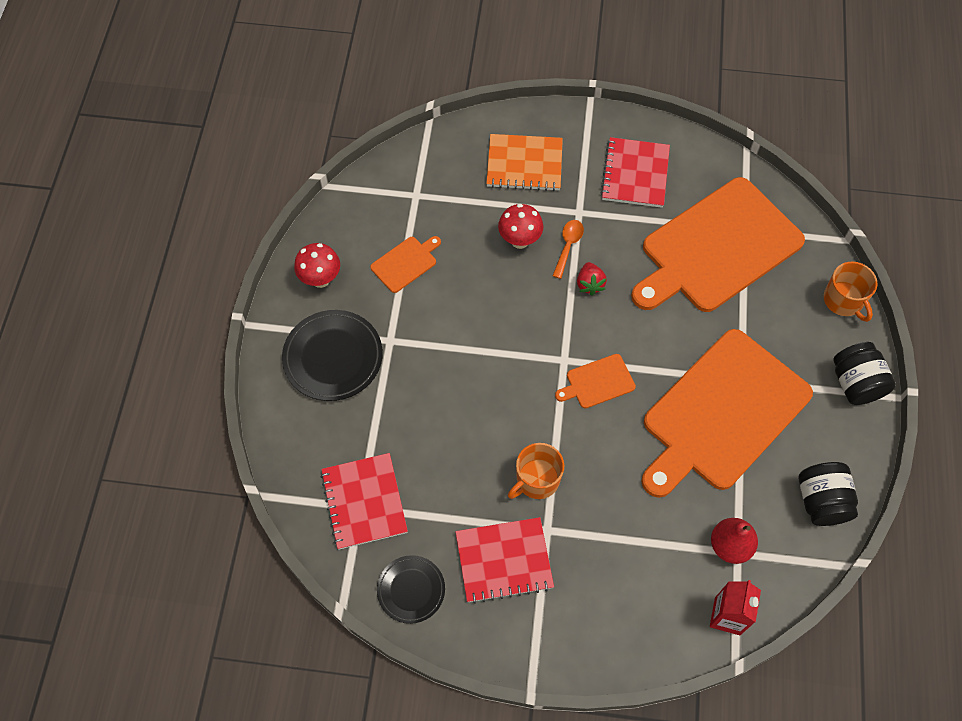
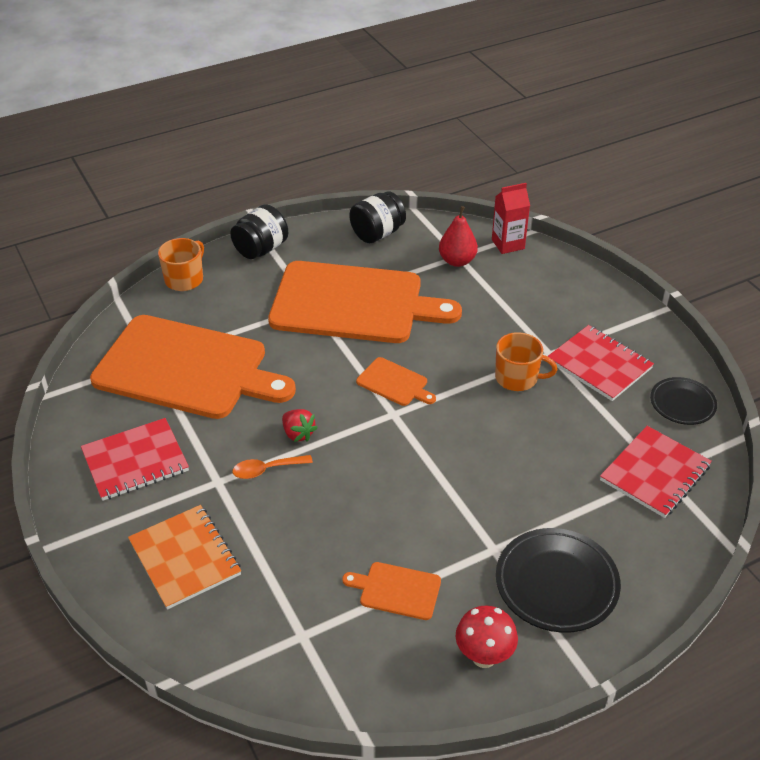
camera: 125 degrees left, 20 degrees down
red mushroom [498,204,543,249] -> none
red strawberry [577,262,607,296] -> red strawberry turned 90 degrees clockwise [282,409,318,442]

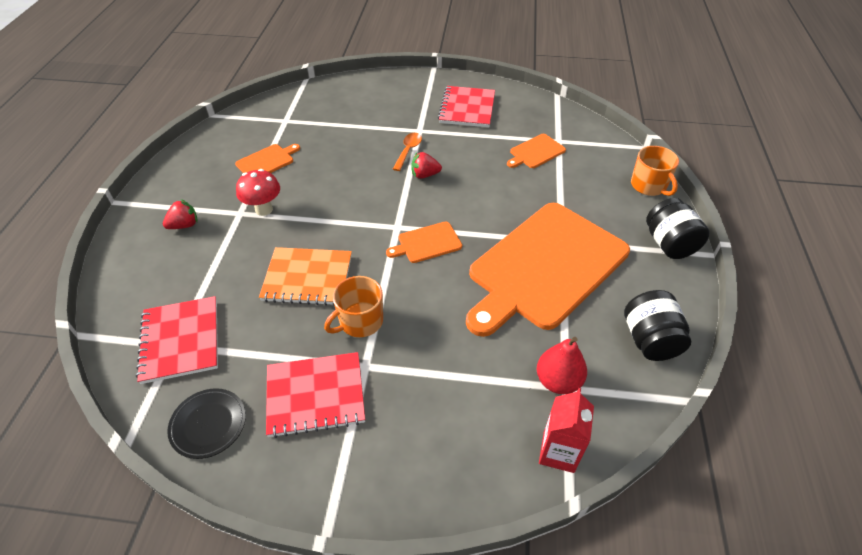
camera: 125 degrees right, 5 degrees up
orange cutting board [90,315,296,419] -> orange cutting board [507,134,566,168], size x0.40
orange notebook [128,505,241,610] -> orange notebook moved to [259,247,352,306]
red mushroom [456,606,518,668] -> red mushroom moved to [236,169,280,216]
black plate [496,528,621,633] -> red strawberry [163,199,197,229]

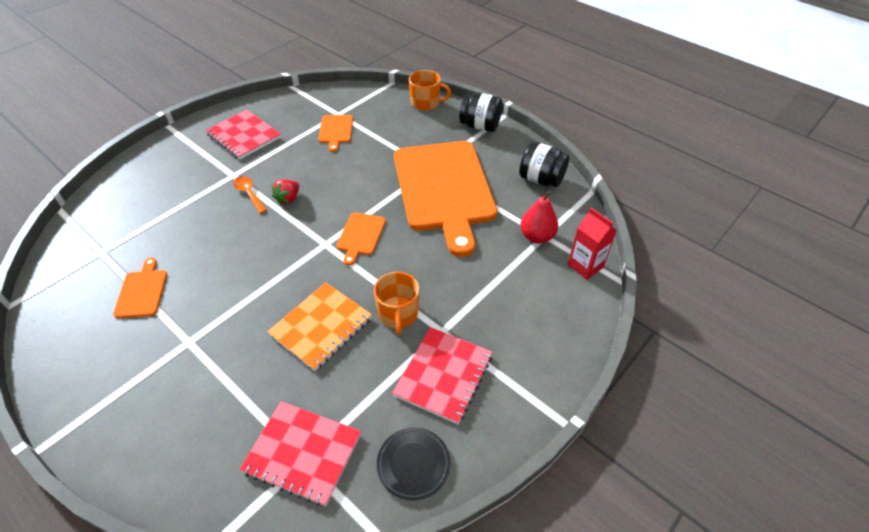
camera: 55 degrees left, 0 degrees up
red strawberry [163,199,197,229] -> none
red mushroom [236,169,280,216] -> none

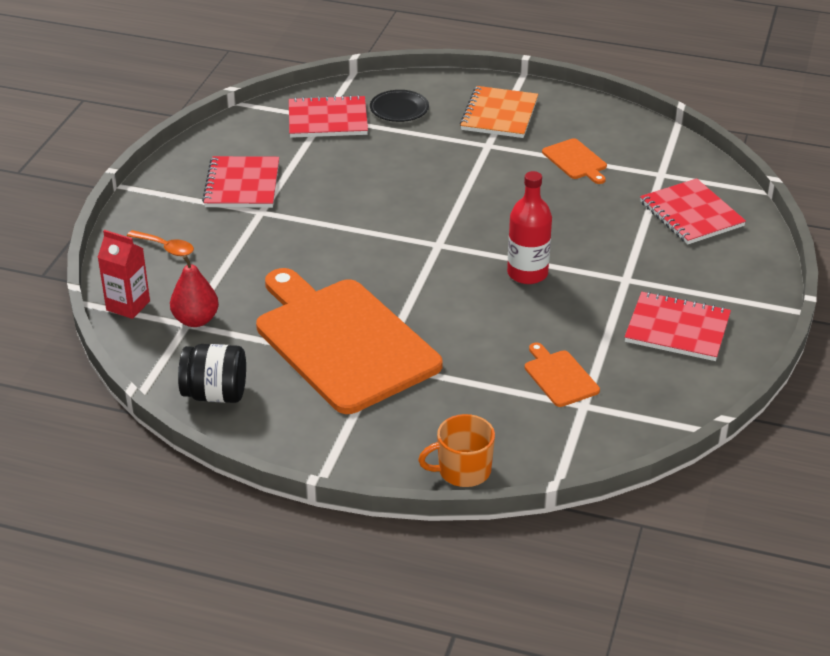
camera: 155 degrees right, 10 degrees down
orange spoon [233,176,267,214] -> orange spoon moved to [127,230,194,256]
orange notebook [267,283,372,371] -> orange notebook moved to [460,86,538,138]
red strawberry [271,179,299,205] -> red bottle [507,171,552,284]
orange cutting board [336,212,386,266] -> none
orange mug [374,272,419,335] -> none
black plate [377,427,450,501] -> black plate moved to [370,90,429,122]
black jar [459,92,502,132] -> none
none -> red notebook [640,178,746,244]

